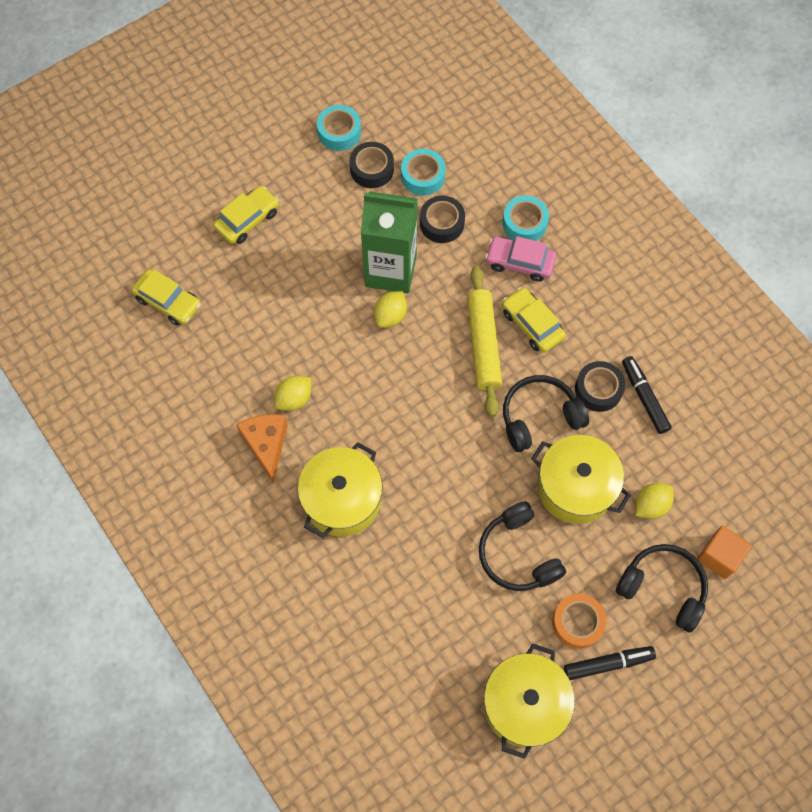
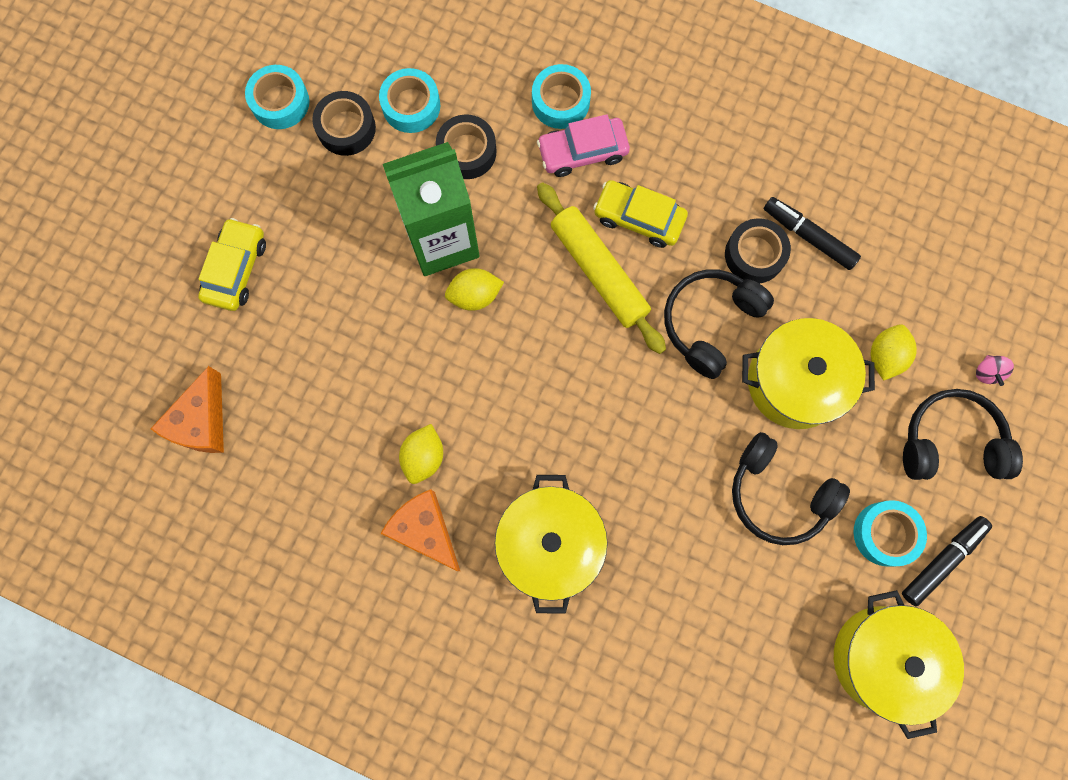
camera: 30 degrees left, 10 degrees up
yellow car [131,269,201,326] -> orange cheese [150,366,224,453]
yellow lemon [374,291,407,328] -> yellow lemon turned 75 degrees clockwise [445,268,504,311]
orange tape [552,594,606,649] -> turquoise tape [853,500,927,566]
orange cube [697,526,752,579] -> pink spinning top [976,355,1014,386]

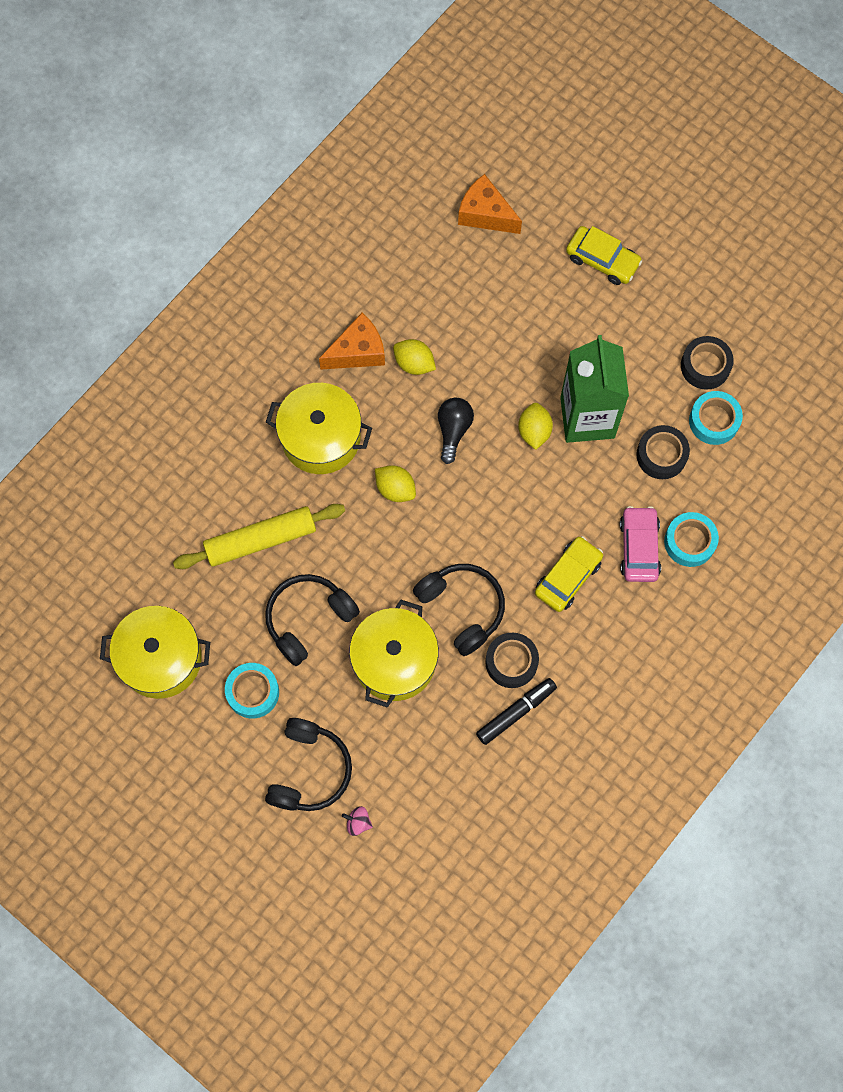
camera: 105 degrees right, 5 degrees down
turquoise tape [245,65,309,129] -> none
yellow rolling pin [537,182,666,354] -> yellow rolling pin moved to [173,504,345,569]
yellow lemon [871,324,917,381] -> yellow lemon moved to [375,465,416,502]
black marker [902,516,992,606] -> none
none -> black light bulb [438,397,474,464]

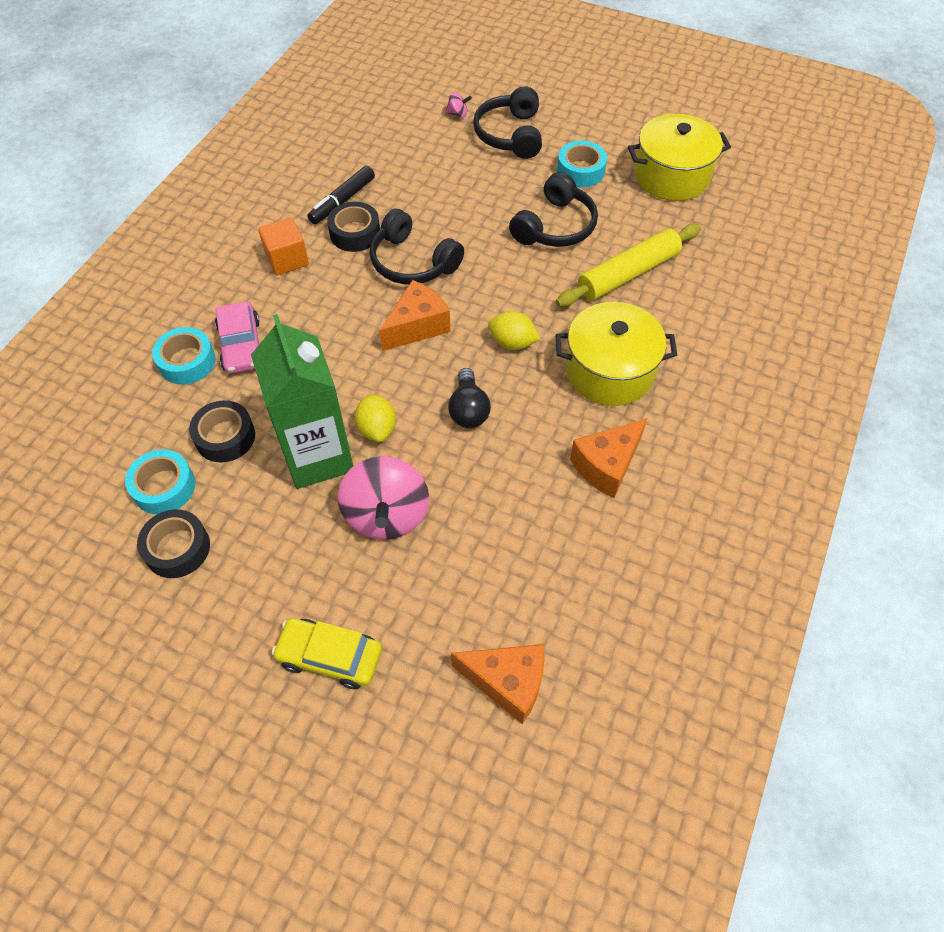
camera: 165 degrees right, 15 degrees down
yellow pot [349,599,439,708] -> none
yellow lemon [393,339,436,375] -> none
yellow car [535,536,603,612] -> none
none -> orange cube [258,218,309,275]
none -> pink spinning top [338,456,429,540]
none -> orange cheese [379,280,450,351]

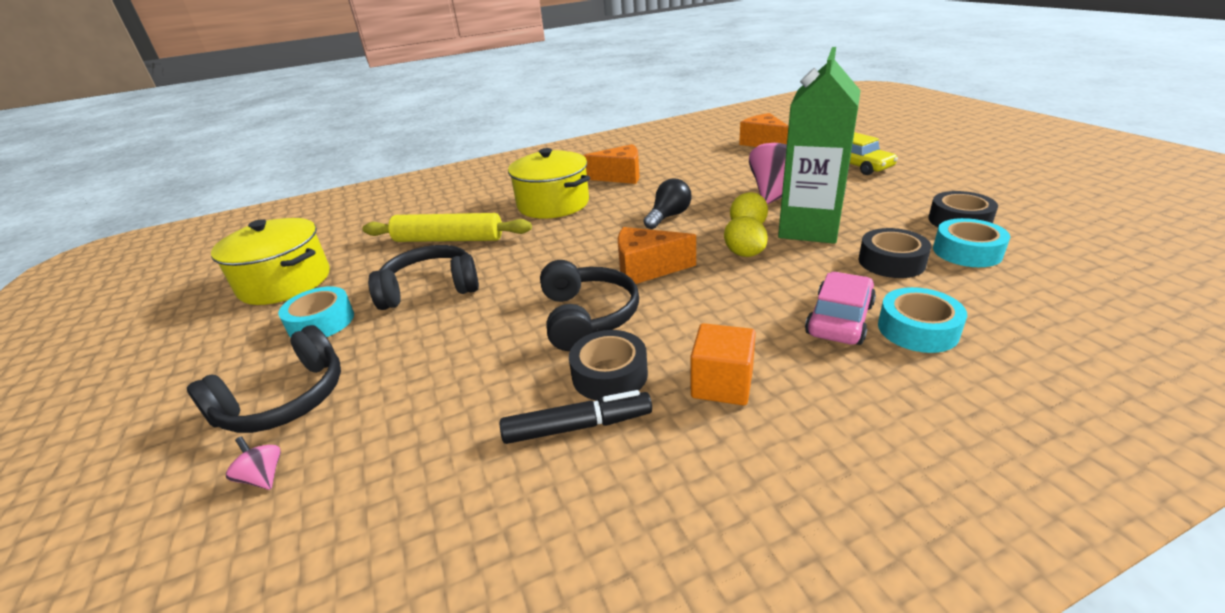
camera: 135 degrees left, 25 degrees down
yellow lemon [488,311,540,350] -> yellow lemon moved to [724,216,768,257]

